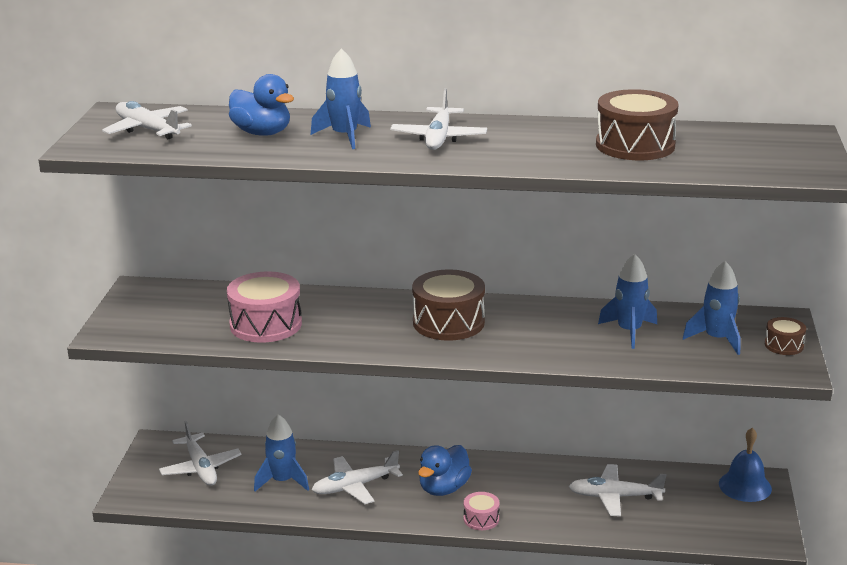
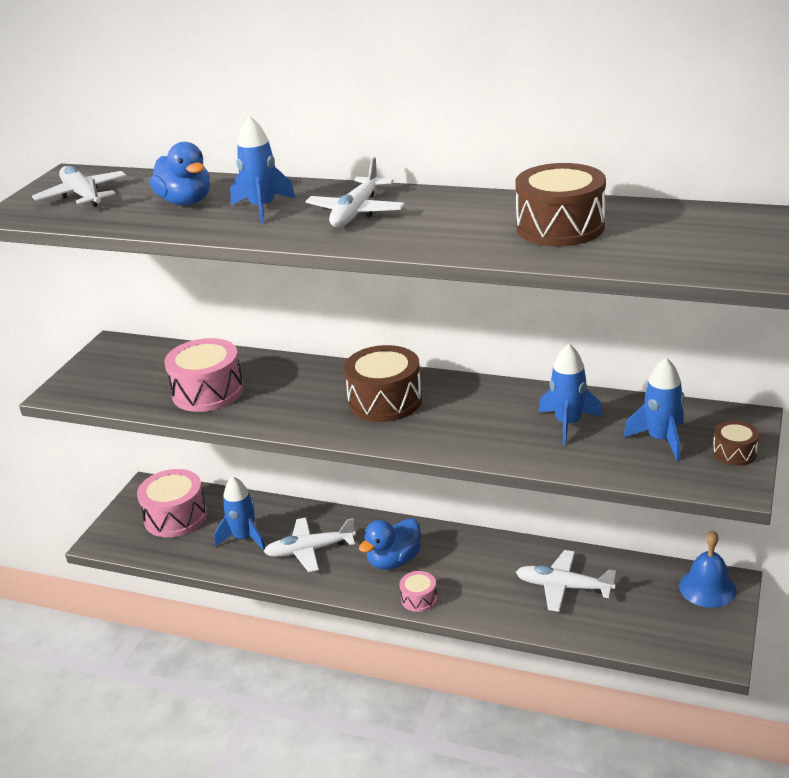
camera: 15 degrees right, 5 degrees up
white plane [159,421,242,486] -> pink drum [137,469,207,537]

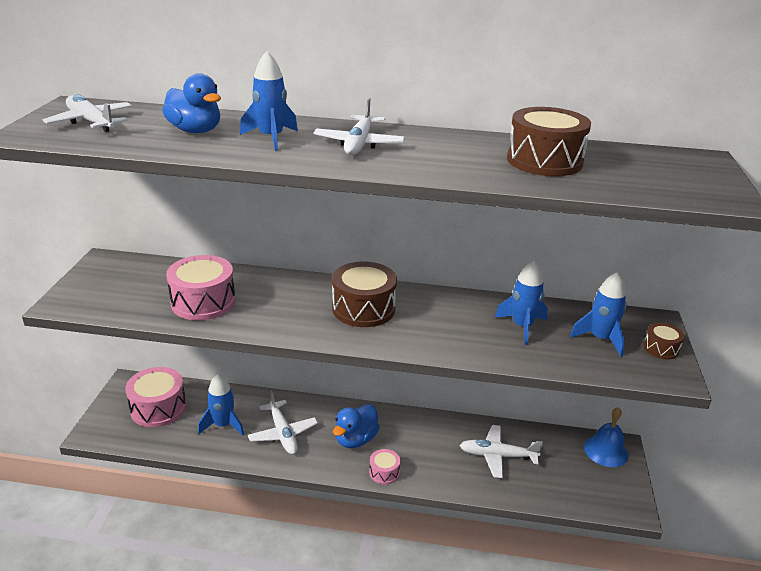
camera: 15 degrees left, 0 degrees up
white plane [264,517,356,572] -> white plane turned 90 degrees counterclockwise [248,391,318,454]

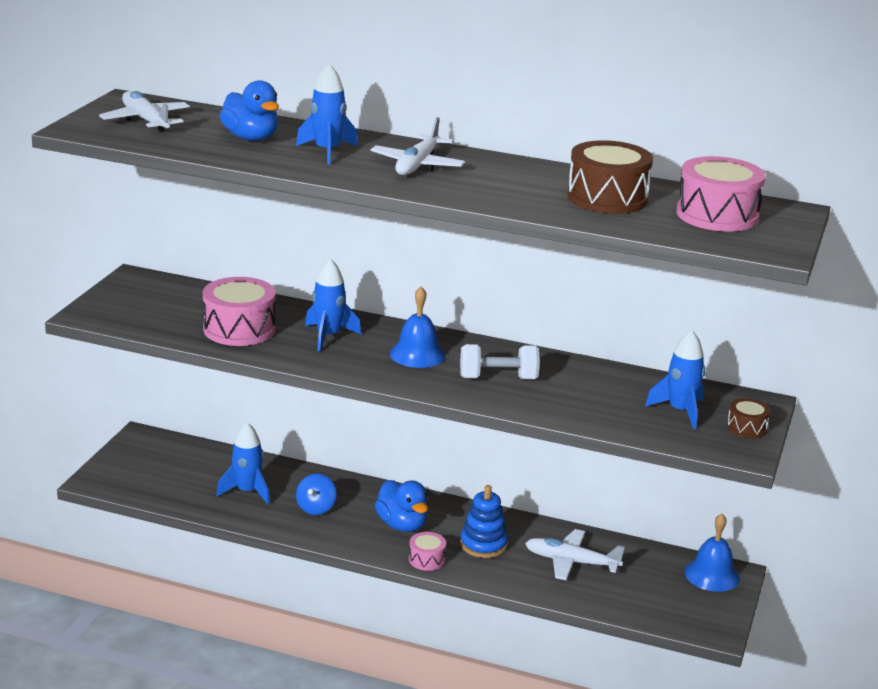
camera: 10 degrees right, 5 degrees down
pink drum [125,367,186,427] -> pink drum moved to [676,156,766,232]
white plane [248,391,318,454] -> blue spinning top [296,473,337,515]
brown drum [332,262,397,327] -> blue bell [390,287,446,368]
blue duck [333,404,380,448] -> blue duck turned 75 degrees counterclockwise [375,480,428,532]
blue rocket [495,260,548,345] -> blue rocket moved to [305,259,361,351]
none -> white dumbbell [460,344,540,379]
none -> blue stacking toy [460,485,508,558]

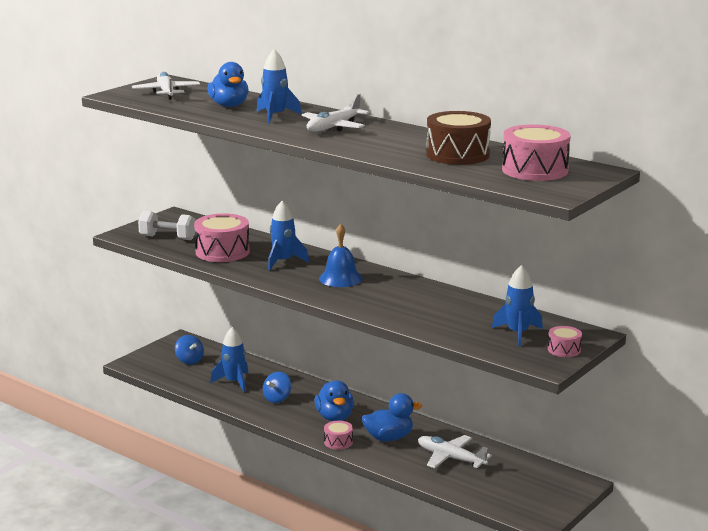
camera: 20 degrees right, 5 degrees down
white dumbbell [460,344,540,379] -> white dumbbell moved to [138,211,196,240]
blue stacking toy [460,485,508,558] -> blue duck [362,393,422,441]
blue bell [685,513,740,592] -> none
brown drum [727,398,770,438] -> pink drum [548,326,582,357]
none -> blue spinning top [175,335,204,364]

